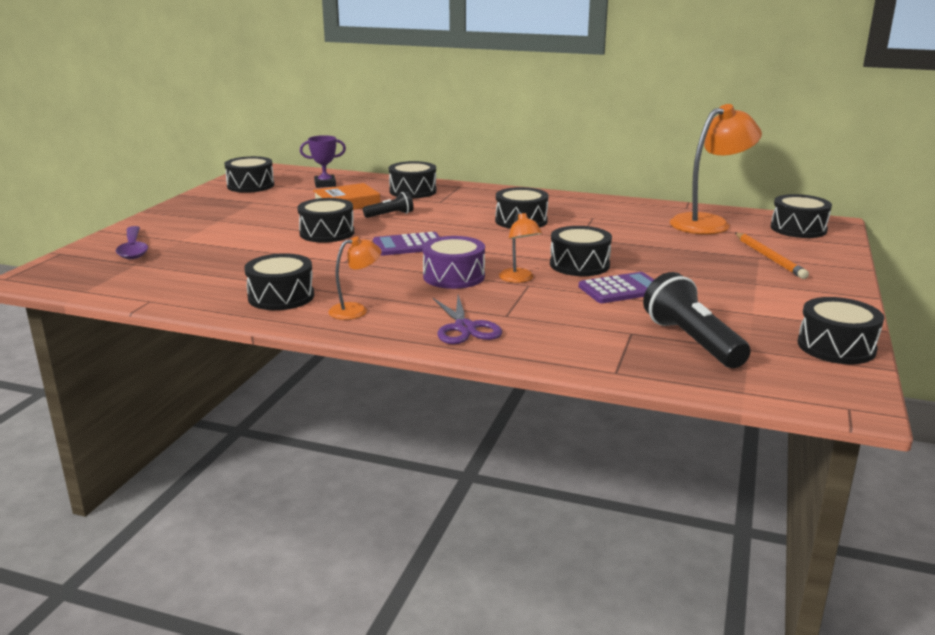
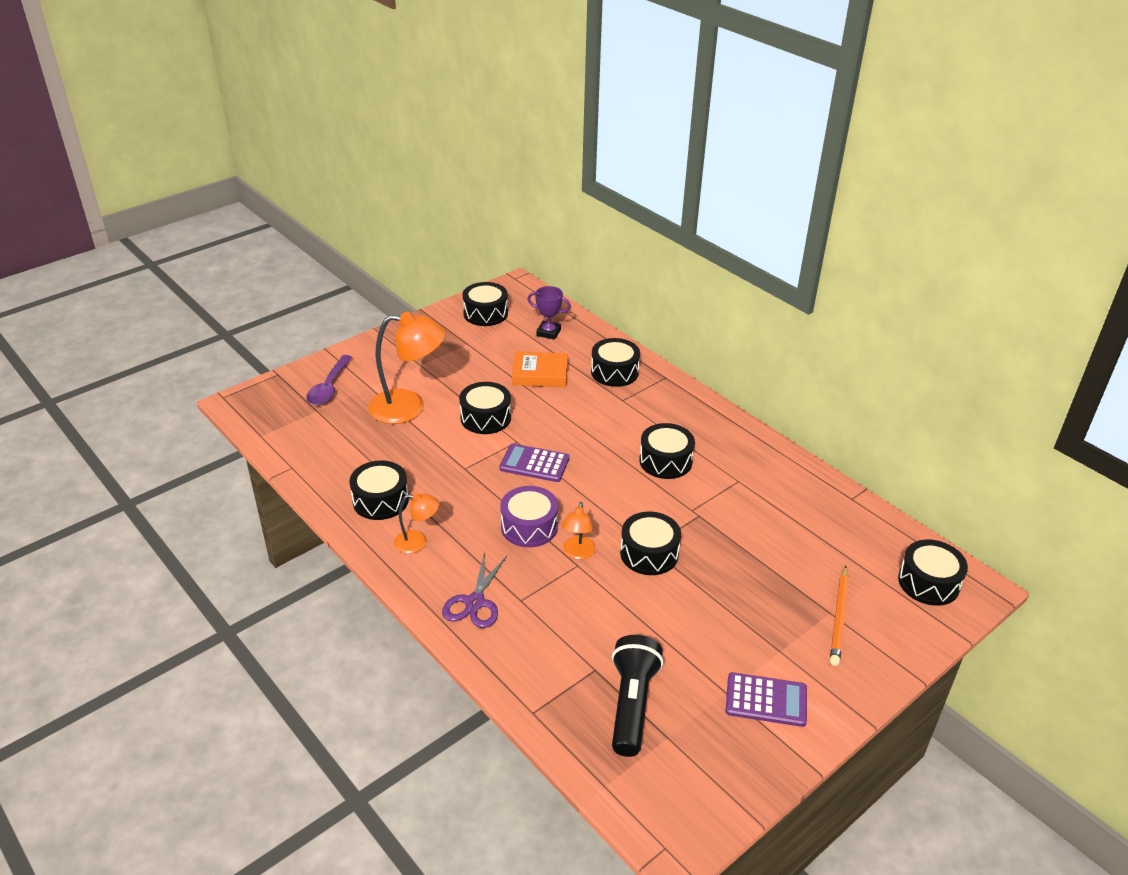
camera: 30 degrees right, 15 degrees up
black flashlight [363,192,414,218] -> none
purple calculator [579,272,654,303] -> purple calculator moved to [726,672,807,727]
orange lamp [670,104,762,234] -> orange lamp moved to [368,312,446,424]
black drum [798,297,884,364] -> none

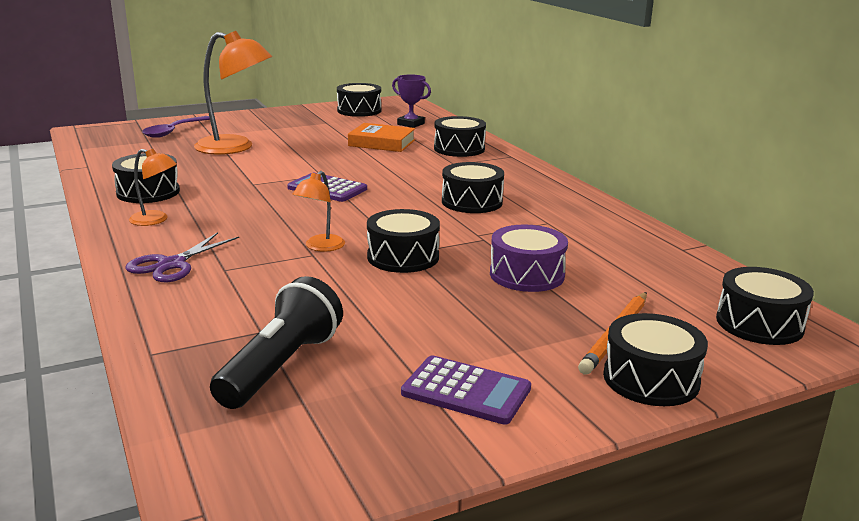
camera: 15 degrees right, 15 degrees down
black drum [459,382,511,434] -> black drum moved to [603,313,708,406]
purple drum [500,486,558,547] -> purple drum moved to [490,225,568,292]

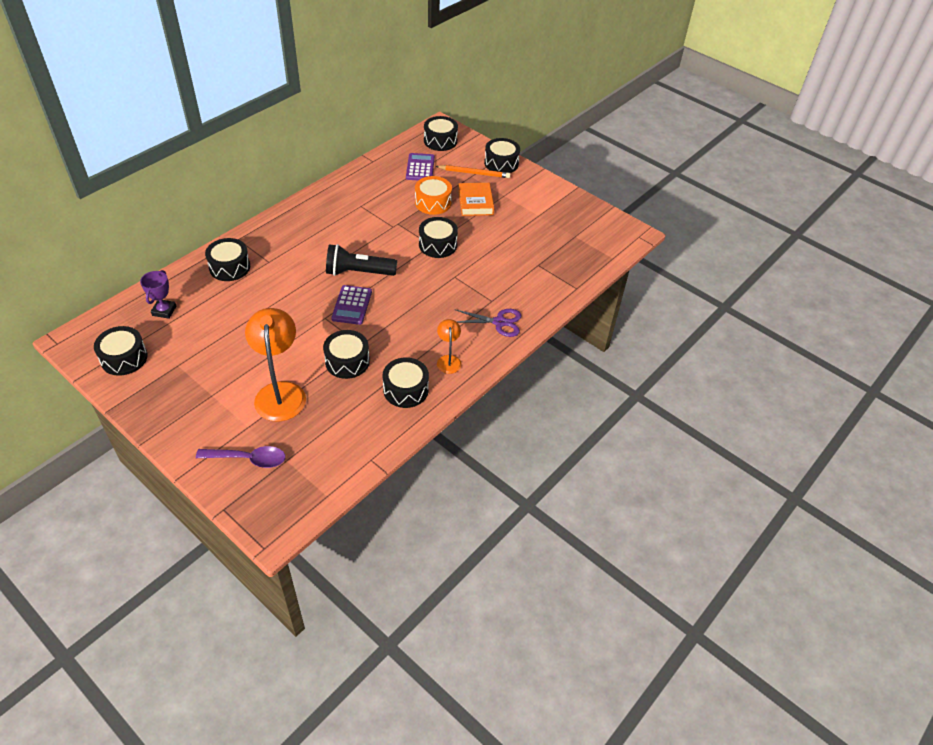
camera: 115 degrees left, 25 degrees up
black flashlight [210,276,343,409] -> black flashlight moved to [326,244,397,276]
orange lamp [292,171,345,252] -> none
orange book [348,123,415,152] -> orange book moved to [458,183,494,216]
purple calculator [401,355,531,425] -> purple calculator moved to [406,153,435,180]
black drum [442,162,504,213] -> black drum moved to [323,330,370,379]
purple drum [490,225,568,292] -> orange drum [415,176,452,215]

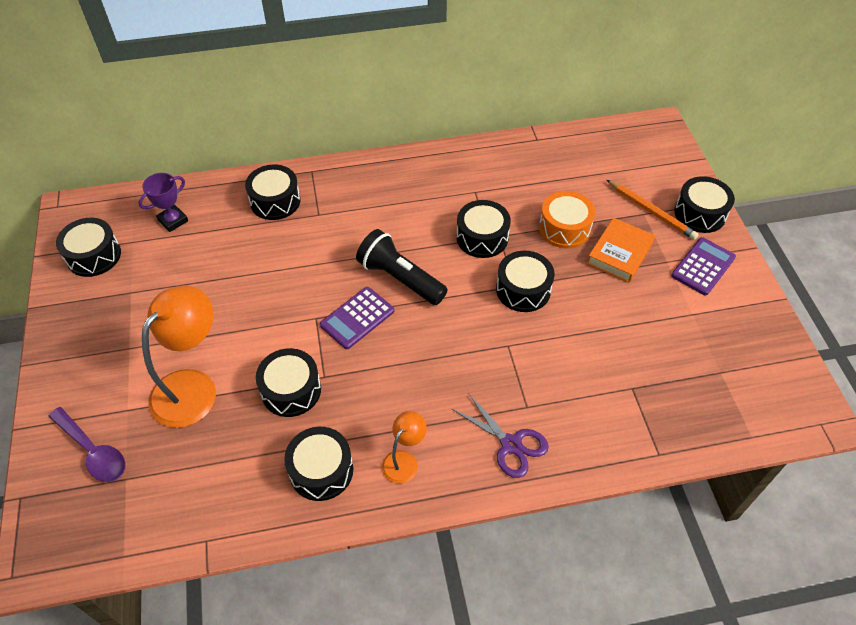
camera: 40 degrees right, 5 degrees up
purple calculator [406,153,435,180] -> purple calculator moved to [671,237,736,296]
black drum [424,116,458,151] -> black drum moved to [456,200,511,258]

